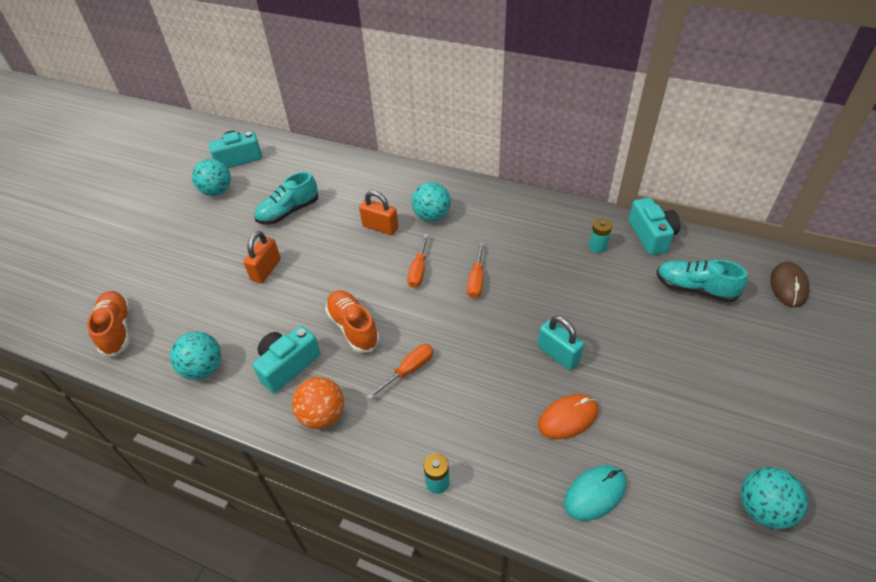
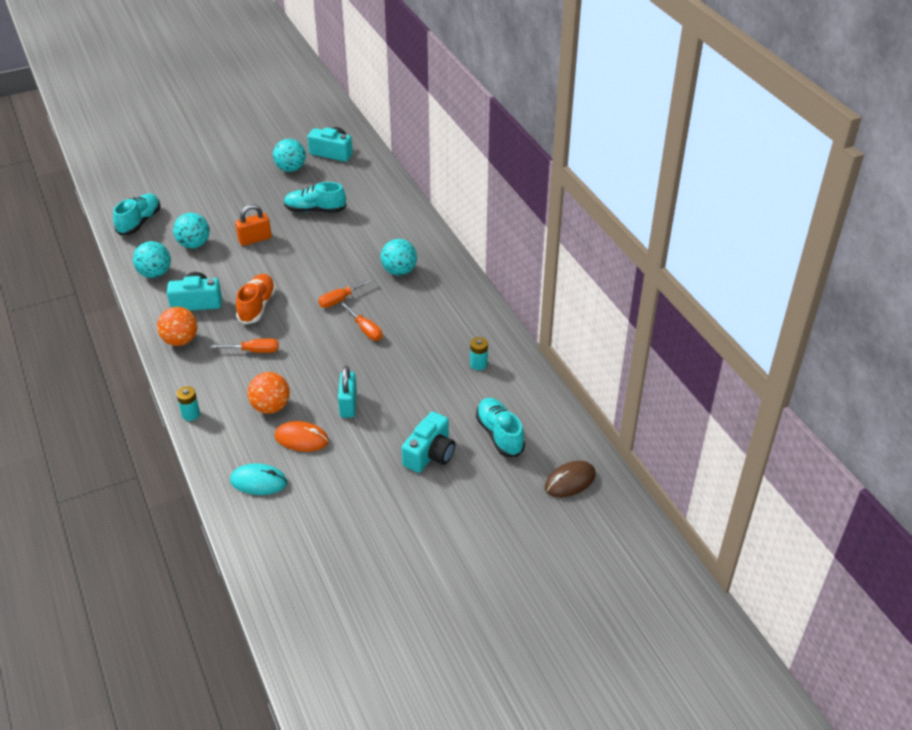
camera: 40 degrees right, 5 degrees down
orange shoe [87,291,130,356] -> turquoise shoe [113,193,161,235]
orange padlock [359,191,398,235] -> none
orange screwdriver [467,243,484,298] -> orange screwdriver turned 90 degrees counterclockwise [341,302,382,341]
turquoise camera [629,198,681,255] -> turquoise camera moved to [402,411,455,473]
turquoise ball [741,467,808,530] -> turquoise ball moved to [173,213,209,248]
none -> orange ball [247,372,290,414]

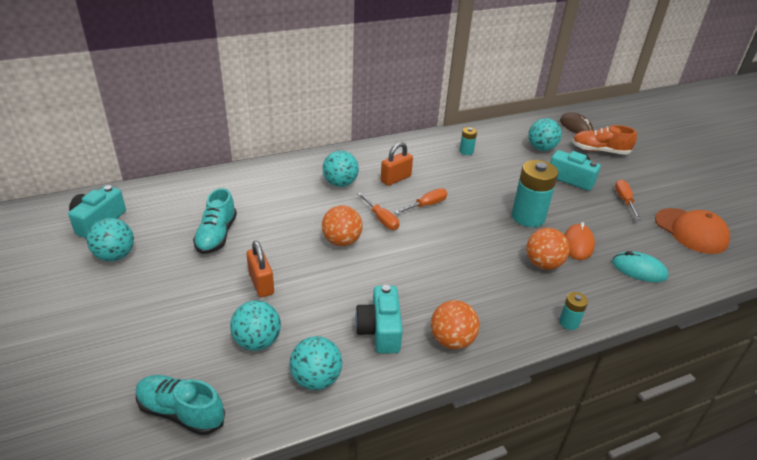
camera: 90 degrees left, 5 degrees down
orange screwdriver [210,338,279,353] -> orange screwdriver moved to [615,180,641,220]
turquoise mouse [230,463,287,495] -> turquoise mouse turned 75 degrees counterclockwise [612,251,669,282]
orange shoe [236,274,276,324] -> orange shoe moved to [572,125,637,155]
turquoise padlock [338,366,357,418] -> turquoise battery [512,160,558,227]
turquoise shoe [476,398,525,457] -> turquoise ball [528,118,562,151]
none -> orange ball [322,205,363,246]
none -> orange padlock [381,142,413,186]
none -> orange cap [655,208,730,254]

